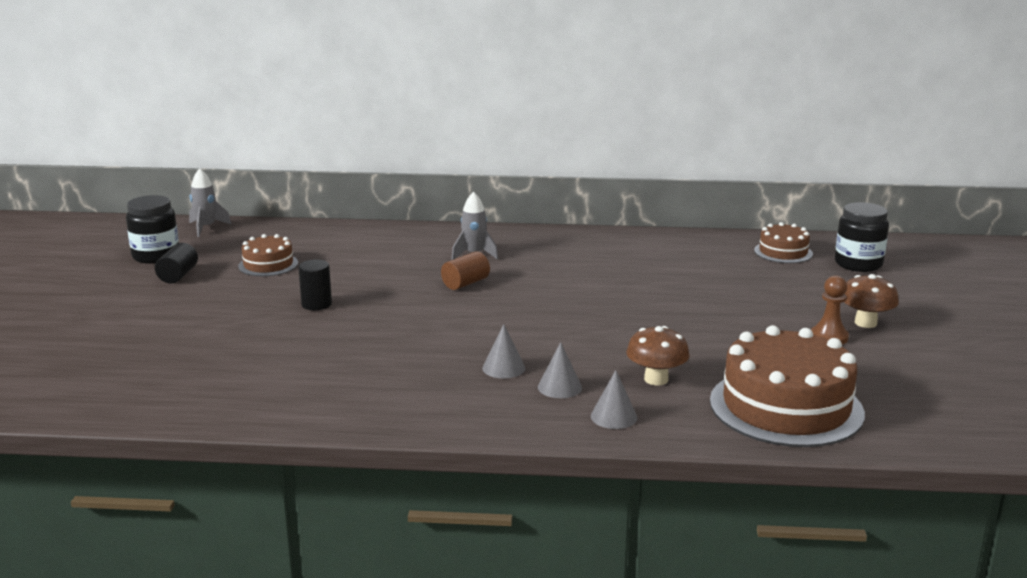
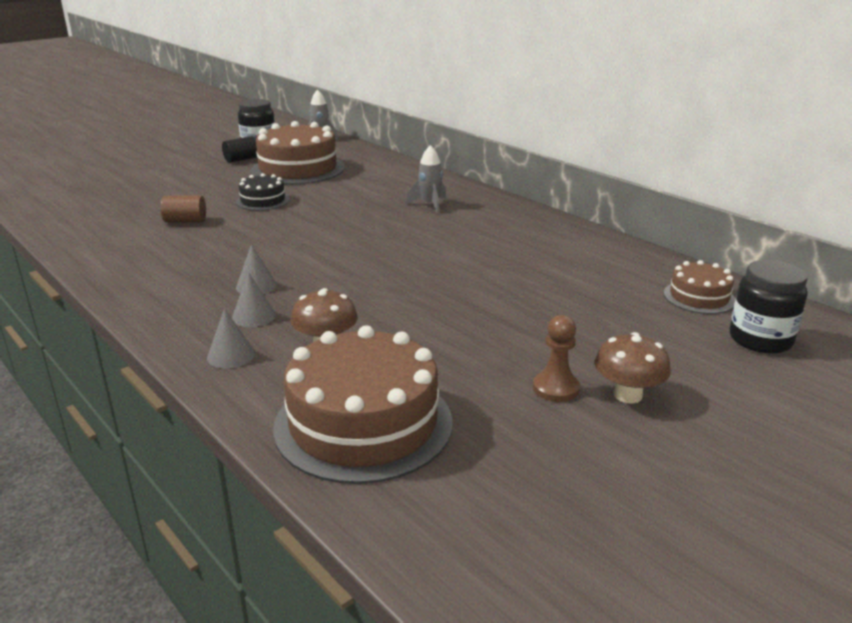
camera: 45 degrees right, 5 degrees up
brown cake [238,234,298,276] -> brown cake [251,121,345,185], size x1.97
black cylinder [298,260,332,310] -> black cake [236,173,290,211]
brown cylinder [441,251,490,290] -> brown cylinder moved to [161,195,206,223]

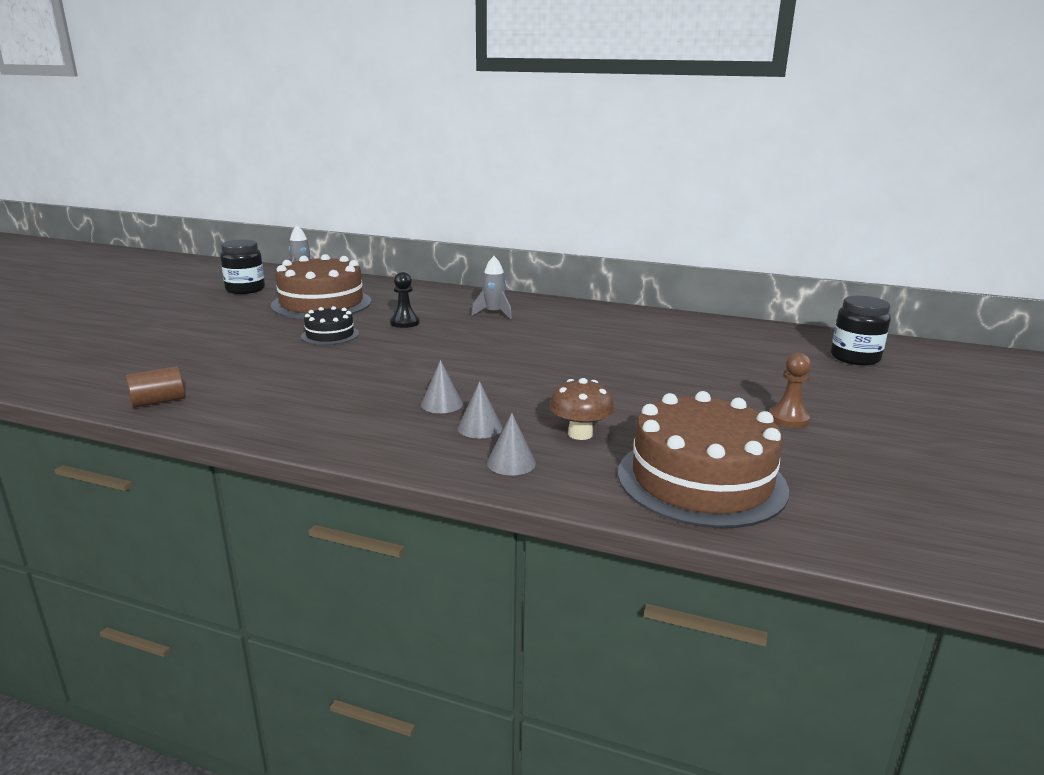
camera: 30 degrees left, 5 degrees down
brown cylinder [161,195,206,223] -> brown cylinder moved to [126,366,185,408]
black cylinder [222,136,257,163] -> none
brown mushroom [595,332,671,404] -> none
brown cake [664,260,735,314] -> none
none -> black pawn [390,272,420,328]

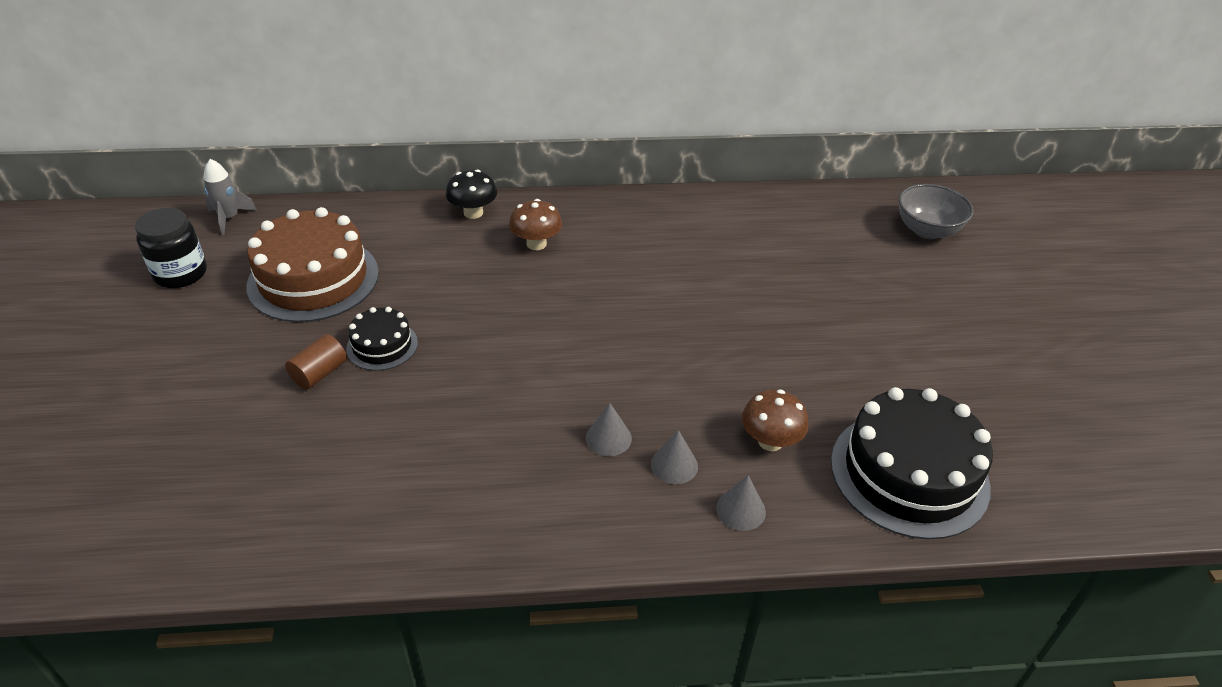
camera: 25 degrees left, 20 degrees up
brown cylinder [126,366,185,408] -> brown cylinder moved to [285,334,347,390]
black pawn [390,272,420,328] -> none
grey rocket [471,256,512,319] -> brown mushroom [509,199,562,250]
brown cake [618,391,789,528] -> black cake [831,387,993,540]
brown pawn [769,353,811,428] -> none
black jar [831,296,891,366] -> grey bowl [899,184,974,239]
none -> black mushroom [446,170,497,219]

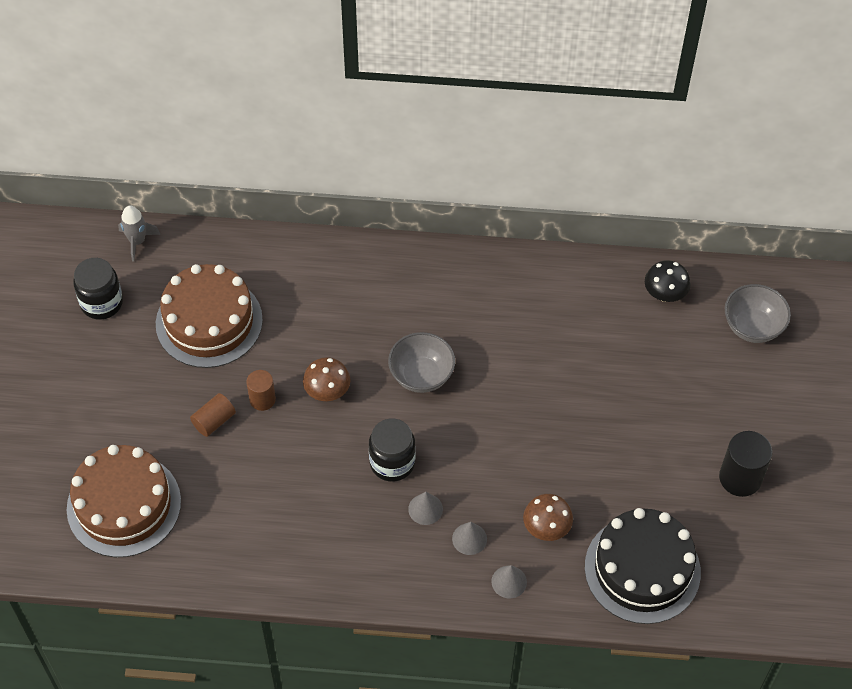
camera: 10 degrees right, 15 degrees up
black cake [346,307,418,371] -> brown cylinder [246,370,276,411]
black mushroom [446,170,497,219] -> black mushroom moved to [645,260,691,302]
brown mushroom [509,199,562,250] -> brown mushroom moved to [303,357,350,401]
none -> brown cake [66,445,181,557]
none -> black jar [369,418,415,482]
none -> grey bowl [388,332,455,393]
none -> black cylinder [719,431,773,497]

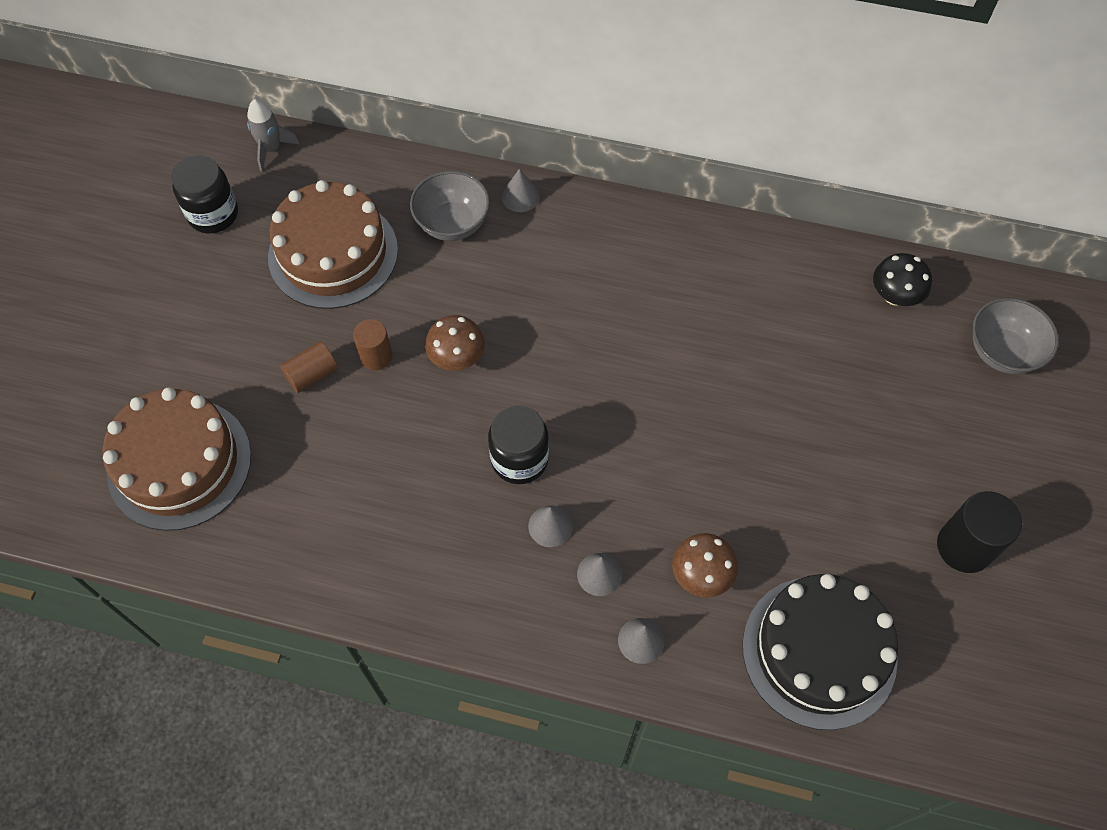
camera: 10 degrees right, 5 degrees up
grey bowl [388,332,455,393] -> grey bowl moved to [410,171,490,241]
none -> grey cone [501,169,540,212]

